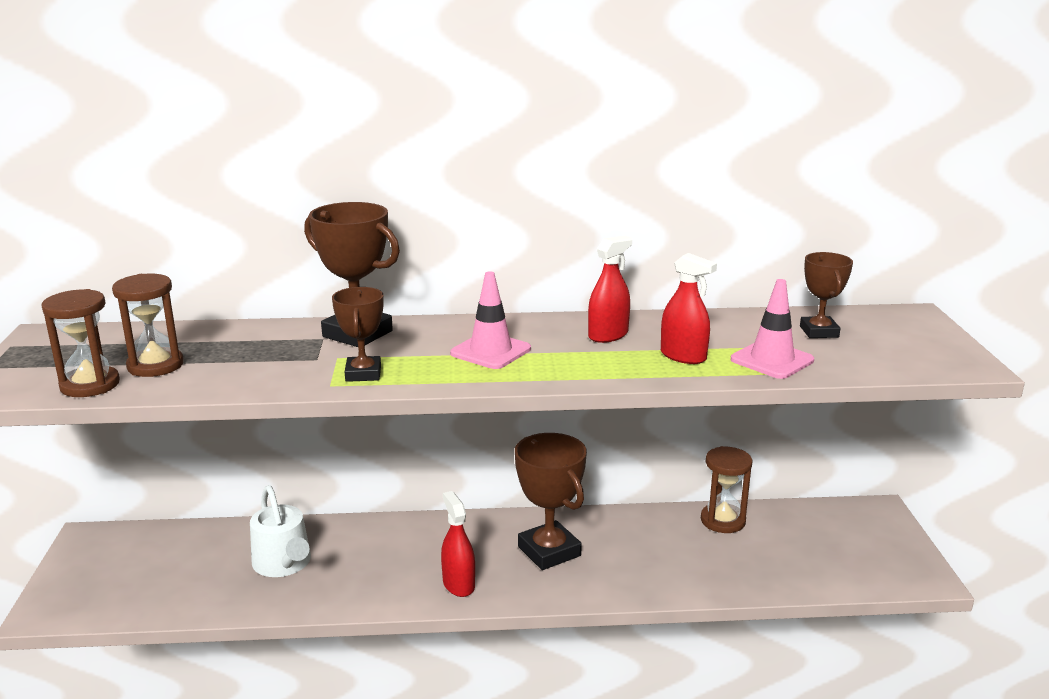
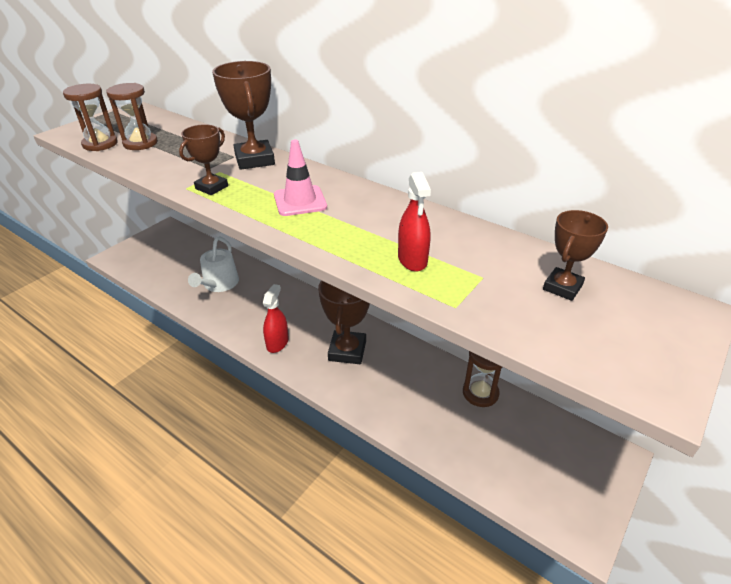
camera: 40 degrees right, 15 degrees up
red spray bottle [588,236,632,343] -> none
pink traffic cone [731,279,814,379] -> none

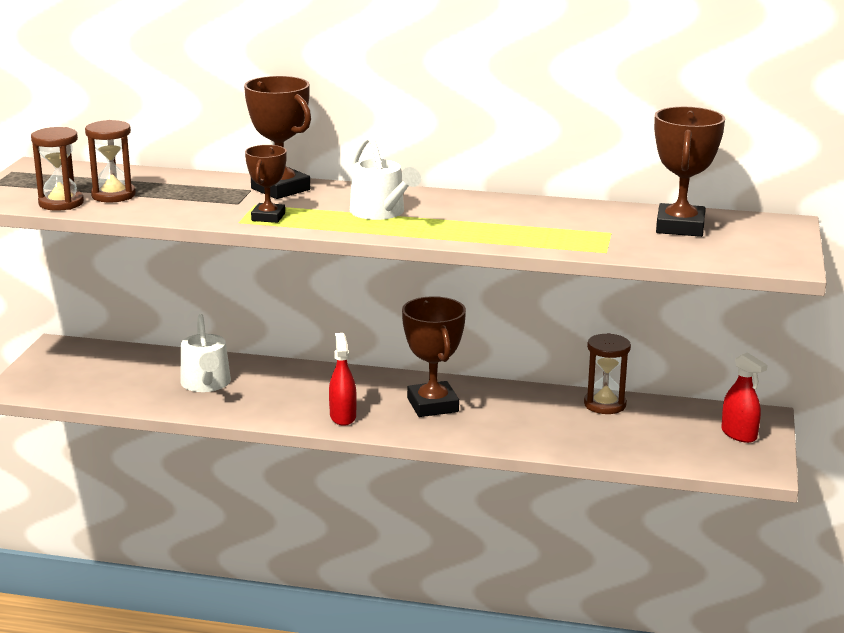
camera: 25 degrees left, 15 degrees down
pink traffic cone [274,140,327,216] -> white watering can [350,135,421,220]
red spray bottle [398,172,431,272] -> red spray bottle moved to [721,352,767,443]
brown trophy [543,210,608,301] -> brown trophy [654,107,725,237], size x1.63

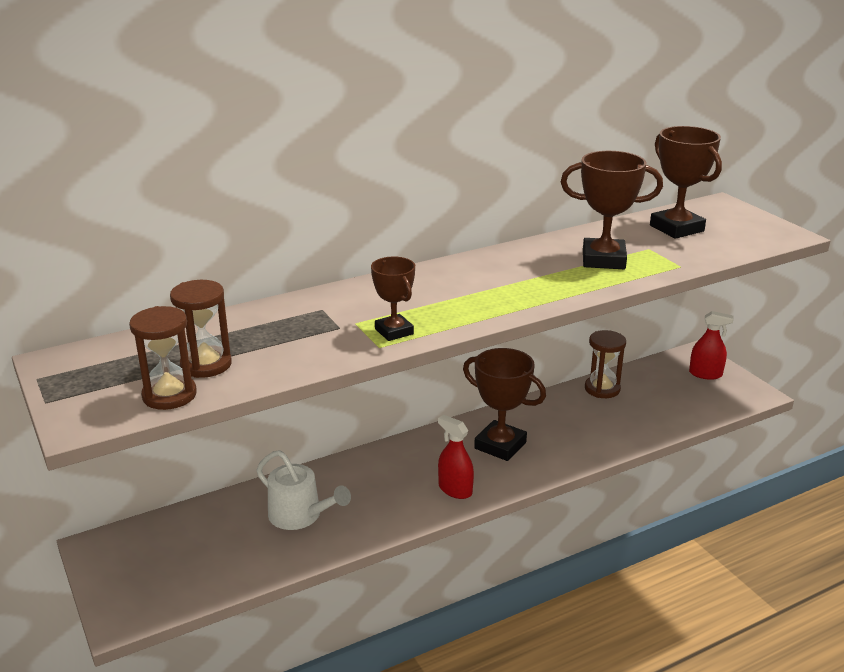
camera: 40 degrees left, 5 degrees up
brown trophy [244,76,311,199] -> brown trophy moved to [561,151,663,269]
white watering can [350,135,421,220] -> none

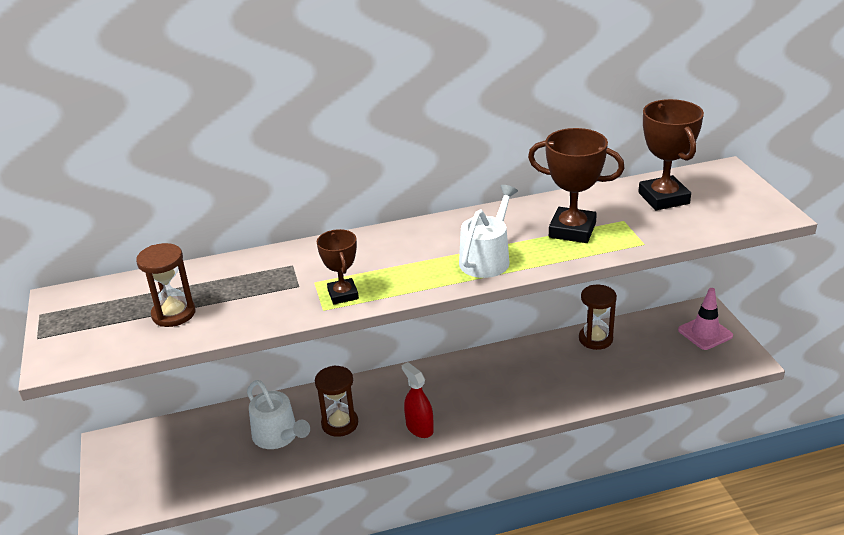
camera: 15 degrees right, 5 degrees up
brown hourglass [129,306,197,410] -> brown hourglass moved to [315,365,358,437]
brown trophy [463,348,546,461] -> none
red spray bottle [689,311,734,380] -> pink traffic cone [678,288,733,350]
none -> white watering can [459,185,518,278]

